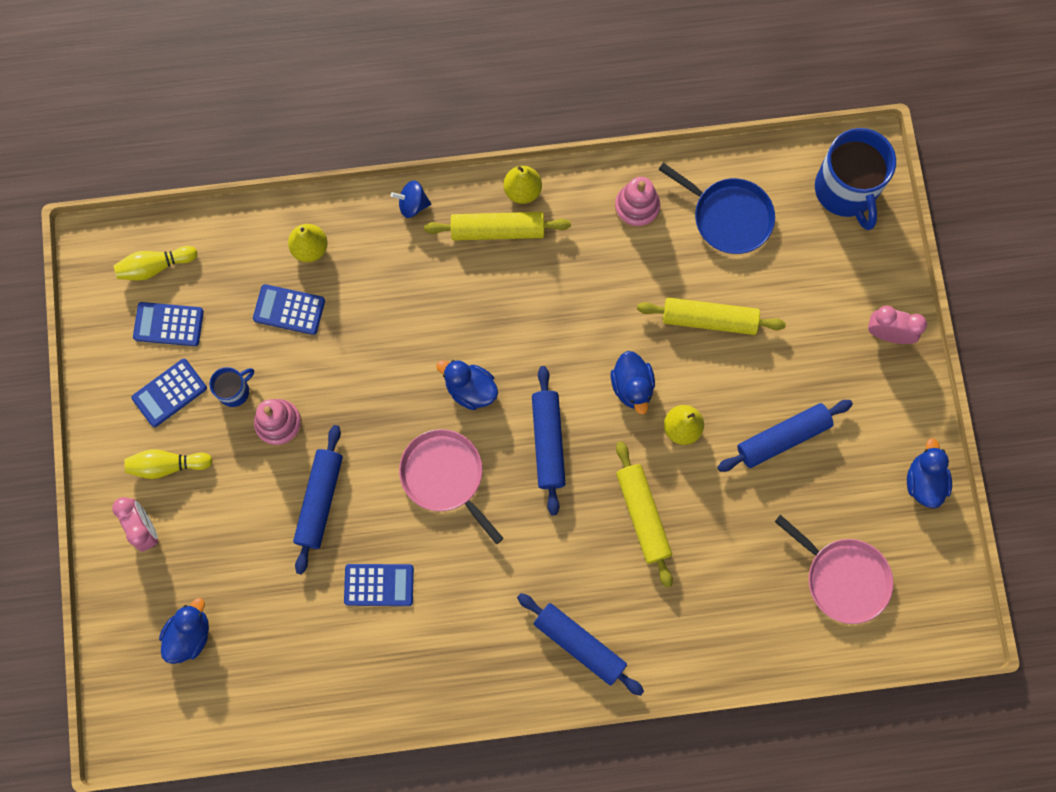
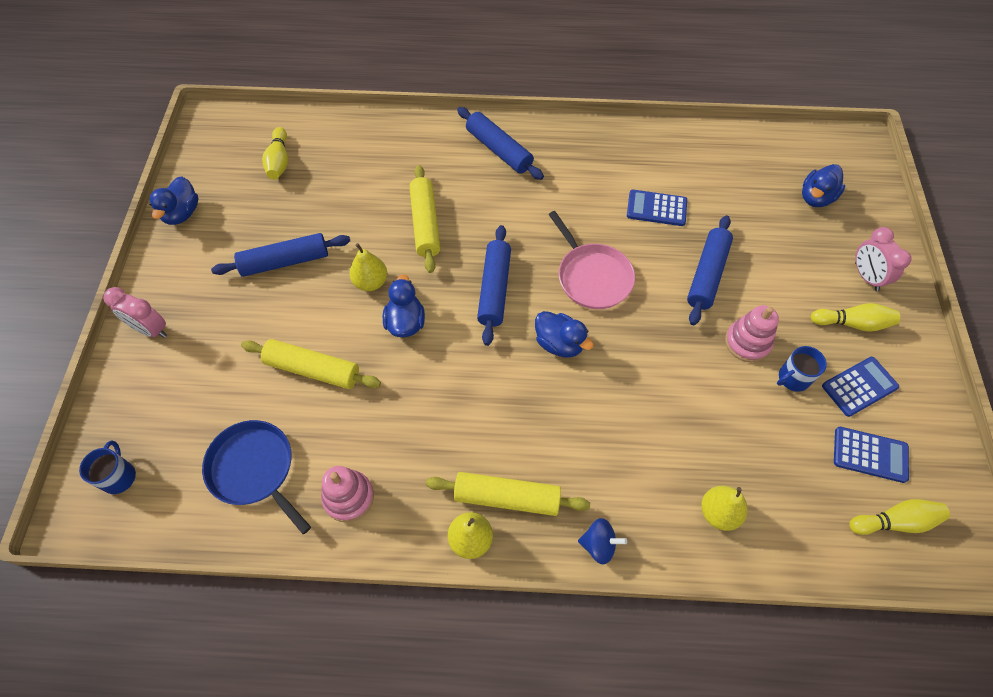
camera: 170 degrees left, 15 degrees down
blue calculator [253,284,325,335] -> none
pink pan [775,515,893,624] -> yellow bowling pin [262,127,288,180]
blue mug [815,128,896,230] -> blue mug [79,440,136,494], size x0.49

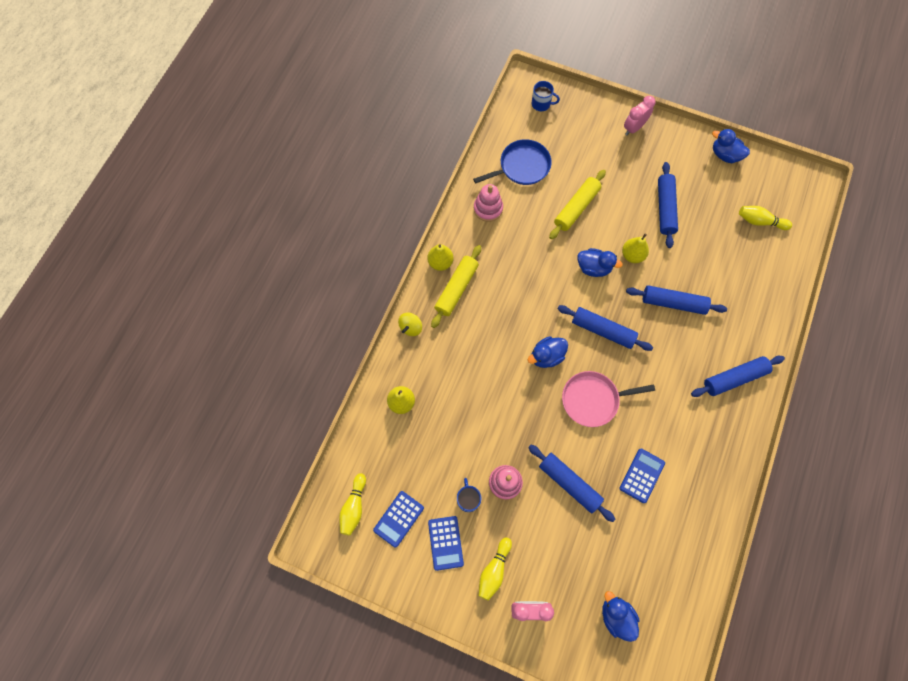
camera: 110 degrees right, 10 degrees up
yellow rolling pin [409,165,440,273] -> blue rolling pin [626,285,727,315]
blue spinning top [578,518,627,564] -> yellow spinning top [398,313,422,336]

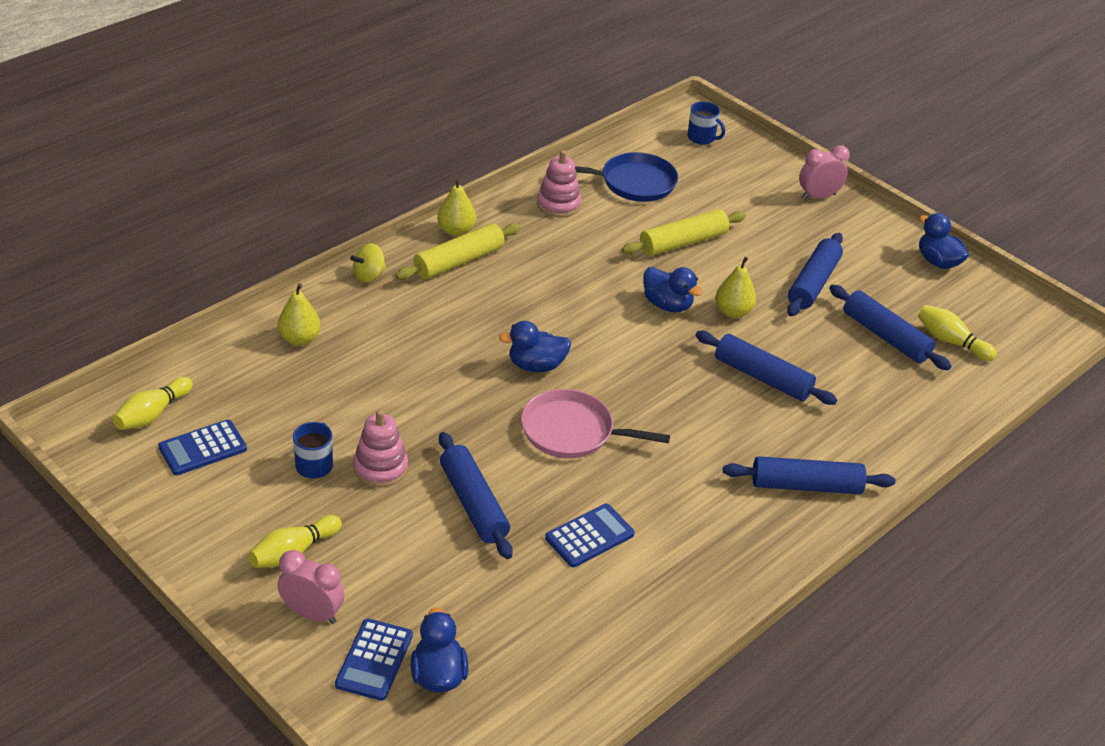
camera: 20 degrees right, 30 degrees down
blue calculator [428,516,464,571] -> blue calculator moved to [335,619,413,701]
blue rolling pin [557,305,653,351] -> blue rolling pin moved to [829,285,951,370]

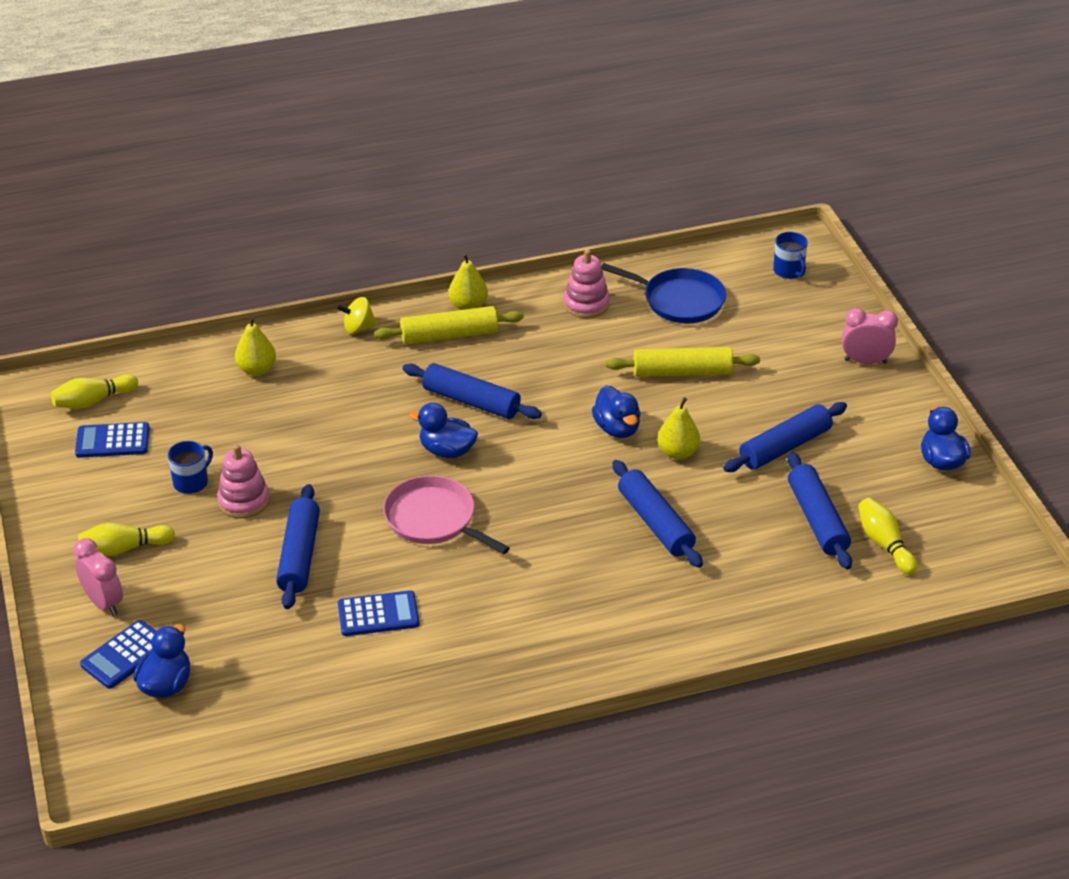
camera: 30 degrees right, 0 degrees up
blue rolling pin [723,456,896,494] -> blue rolling pin moved to [403,363,542,419]

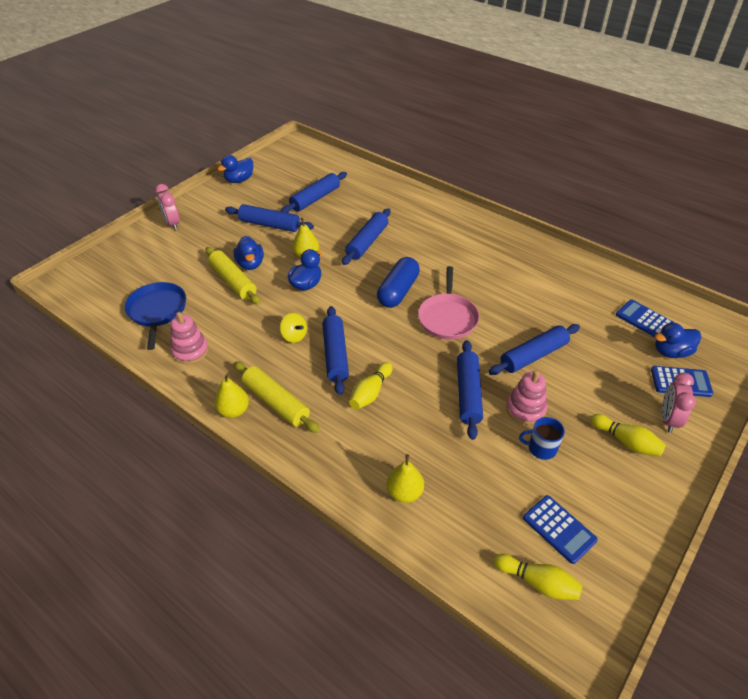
camera: 125 degrees left, 5 degrees up
yellow spinning top [336,297,377,333] -> yellow spinning top moved to [280,313,307,343]
blue calculator [338,590,419,636] -> blue calculator moved to [616,300,674,337]
blue duck [409,403,478,458] -> blue duck moved to [233,236,264,270]
blue mug [773,232,808,279] -> none
yellow bowling pin [858,498,918,575] -> yellow bowling pin moved to [349,362,393,409]
none -> blue capsule [377,257,420,308]
none -> blue rolling pin [457,340,483,440]

